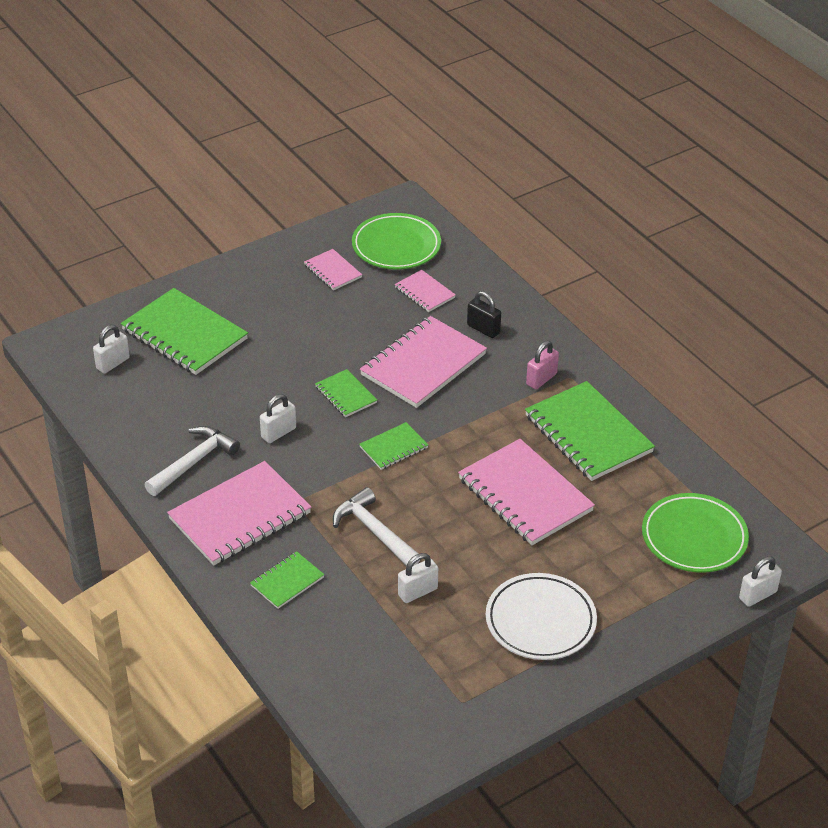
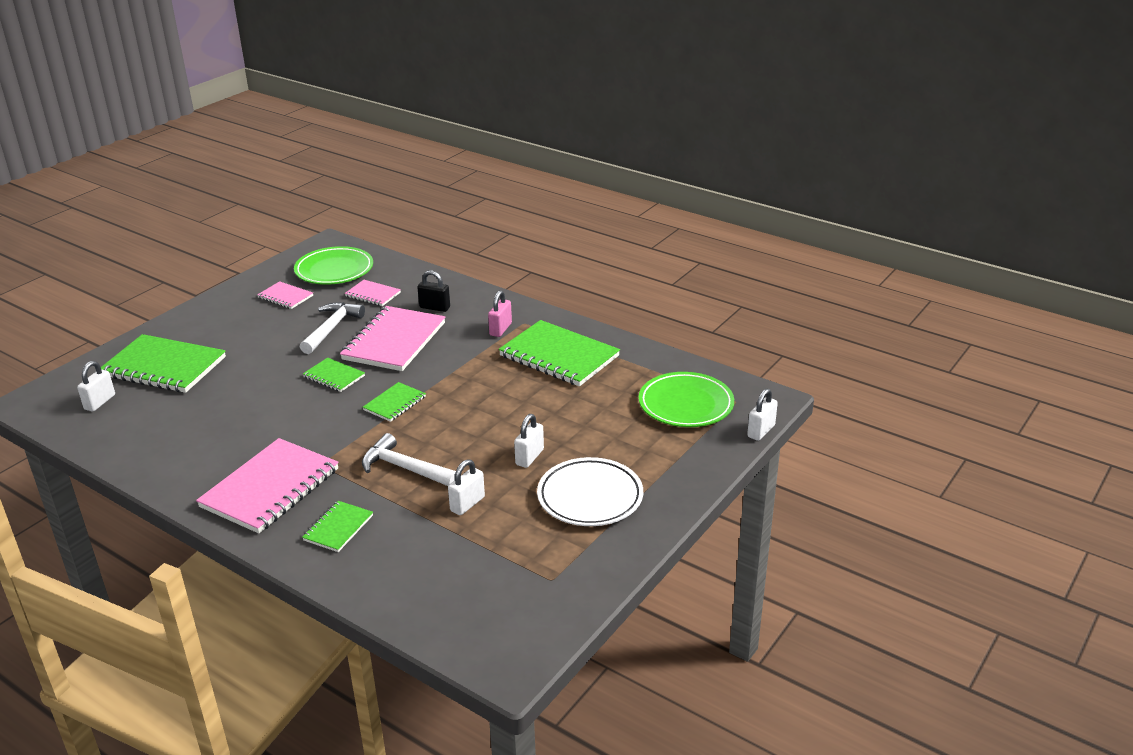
camera: 20 degrees left, 10 degrees down
white hammer [145,426,240,496] -> white hammer moved to [300,302,365,354]
white padlock [260,394,296,443] -> white padlock moved to [514,414,544,468]
pink notebook [458,439,595,545] -> none

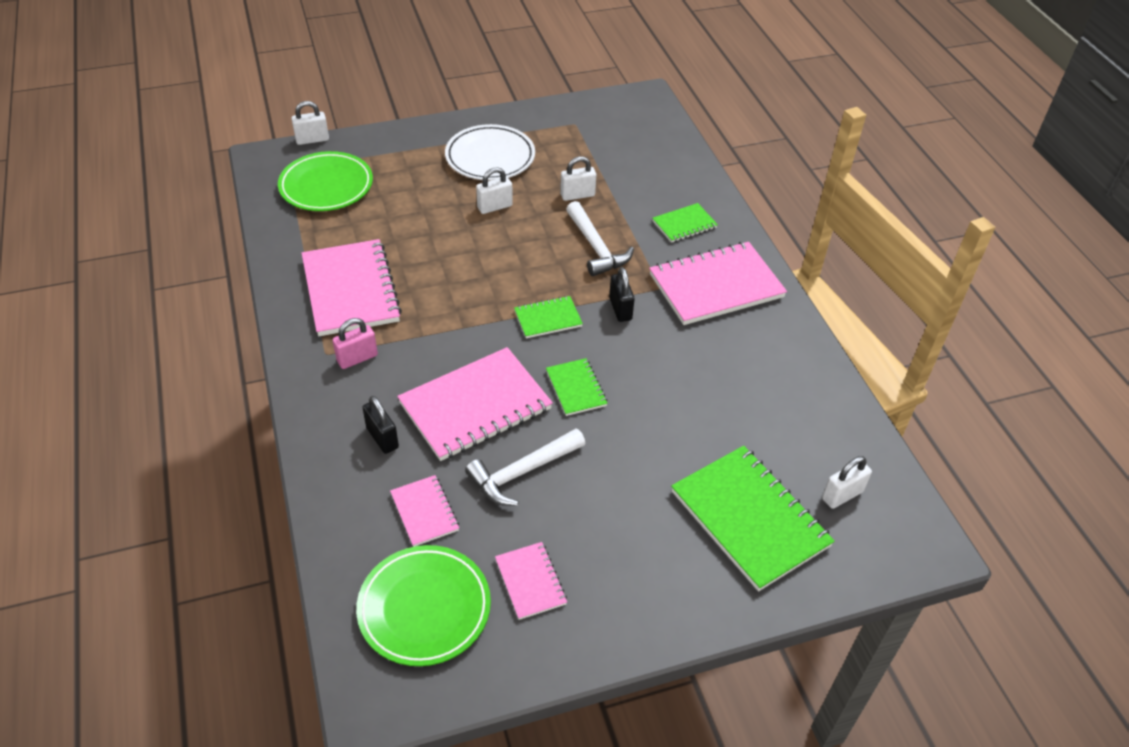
camera: 145 degrees left, 15 degrees up
green notebook [499,320,620,386] -> pink notebook [302,239,402,336]
none -> black padlock [609,267,635,322]

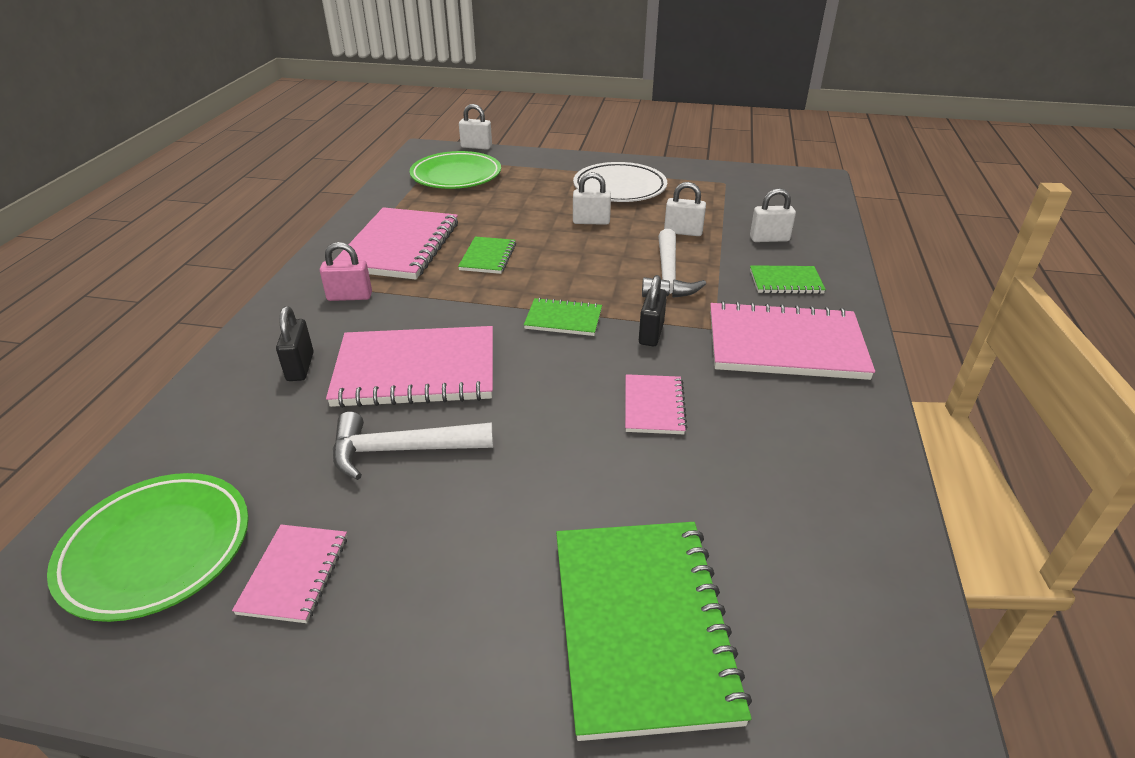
camera: 30 degrees right, 10 degrees down
pink notebook [390,475,459,547] -> pink notebook moved to [625,374,687,434]
green notebook [546,358,608,416] -> green notebook moved to [458,236,516,274]
white padlock [822,456,872,509] -> white padlock moved to [750,188,796,242]

